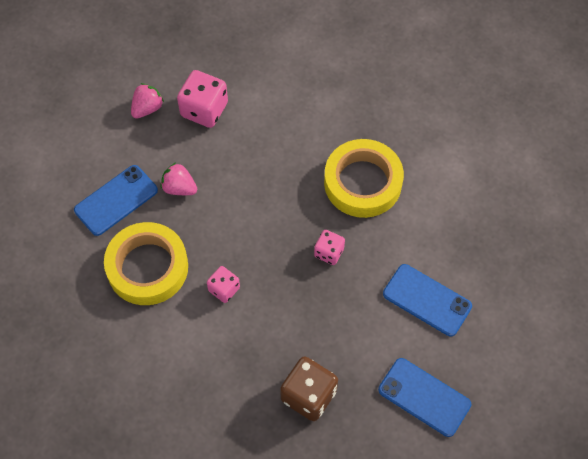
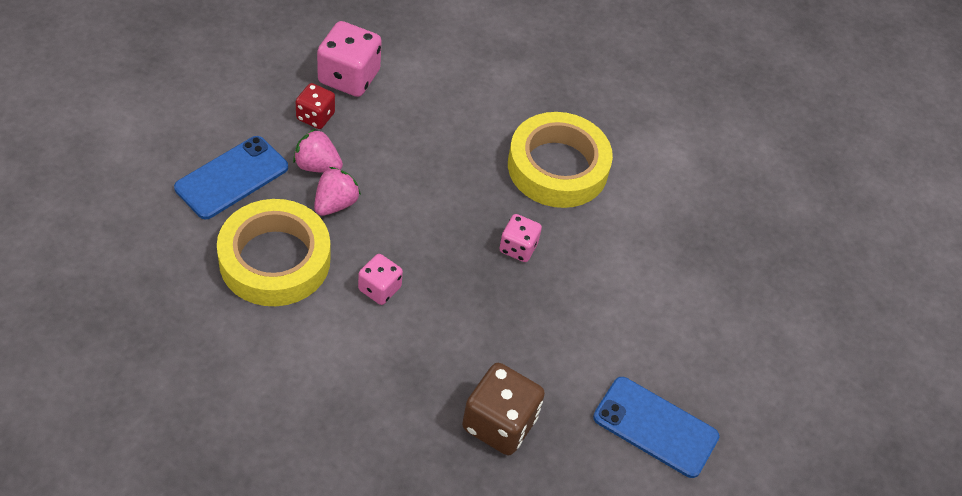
camera: 10 degrees left, 10 degrees down
pink strawberry [131,83,164,119] -> pink strawberry moved to [314,167,361,216]
blue phone [383,264,472,336] -> none
none -> red dice [296,83,335,129]

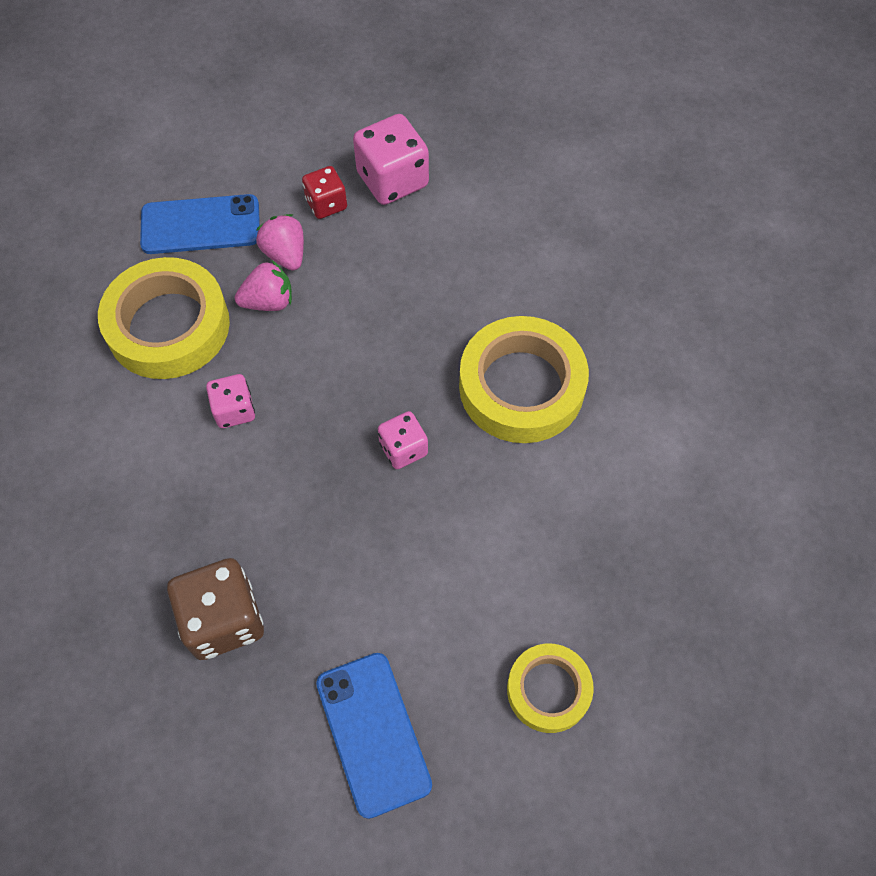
camera: 45 degrees right, 10 degrees up
none -> yellow tape [507,644,594,733]

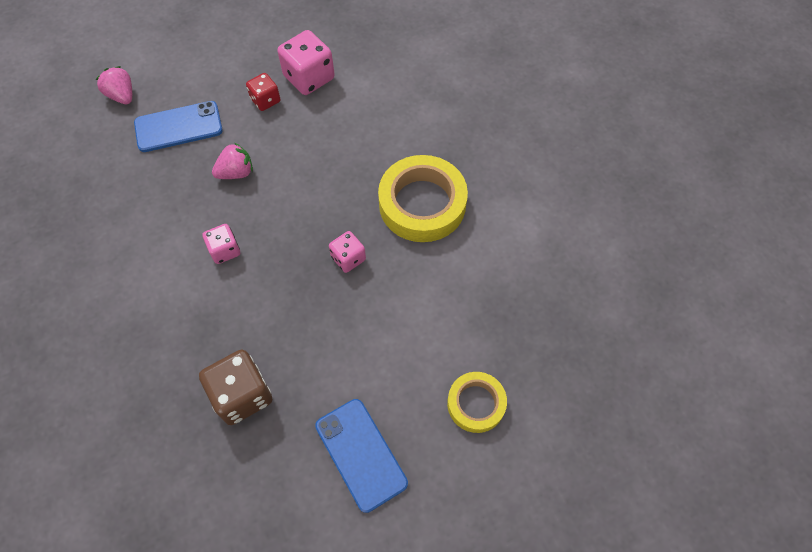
camera: 10 degrees left, 0 degrees up
yellow tape [98,257,230,379] -> none
pink strawberry [256,214,304,271] -> pink strawberry moved to [95,66,132,104]

